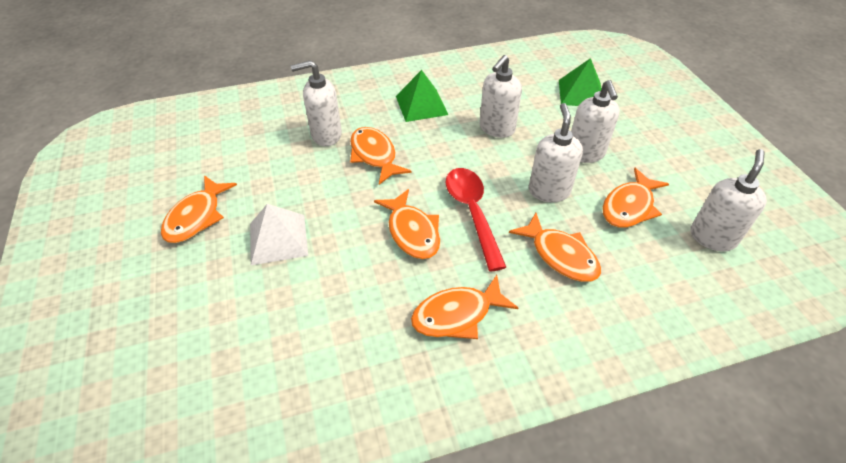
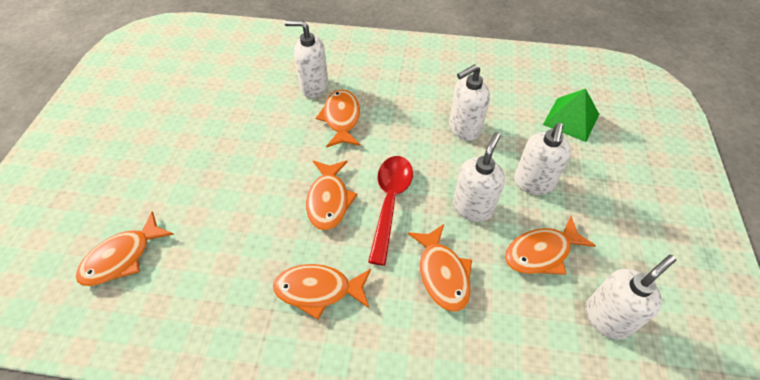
camera: 25 degrees right, 5 degrees up
orange fish [161,175,237,243] -> orange fish moved to [76,211,174,286]
white pyramid [250,204,308,265] -> none
green pyramid [396,70,448,122] -> none

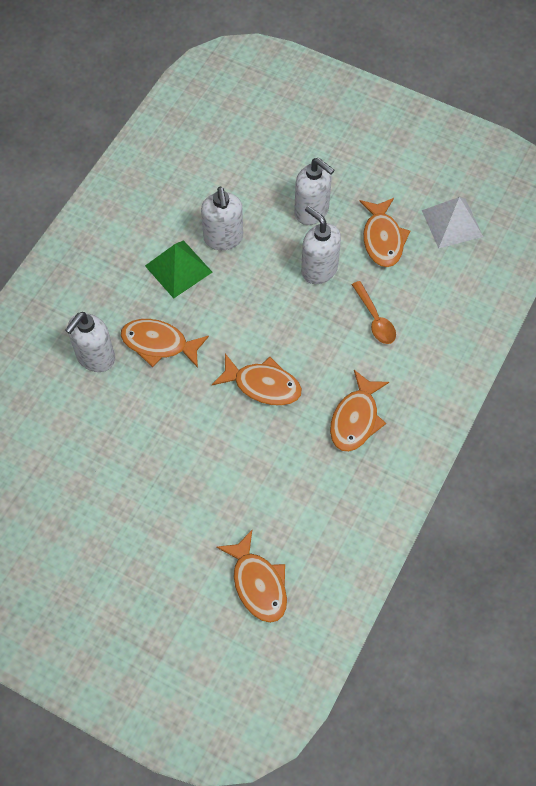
camera: 70 degrees left, 10 degrees up
red spoon [368,156,413,266] -> none
orange fish [408,224,472,312] -> orange spoon [352,281,396,344]
green pyramid [543,88,599,142] -> green pyramid moved to [145,240,213,298]
white soap dispenser [585,255,676,340] -> white pyramid [422,197,483,249]

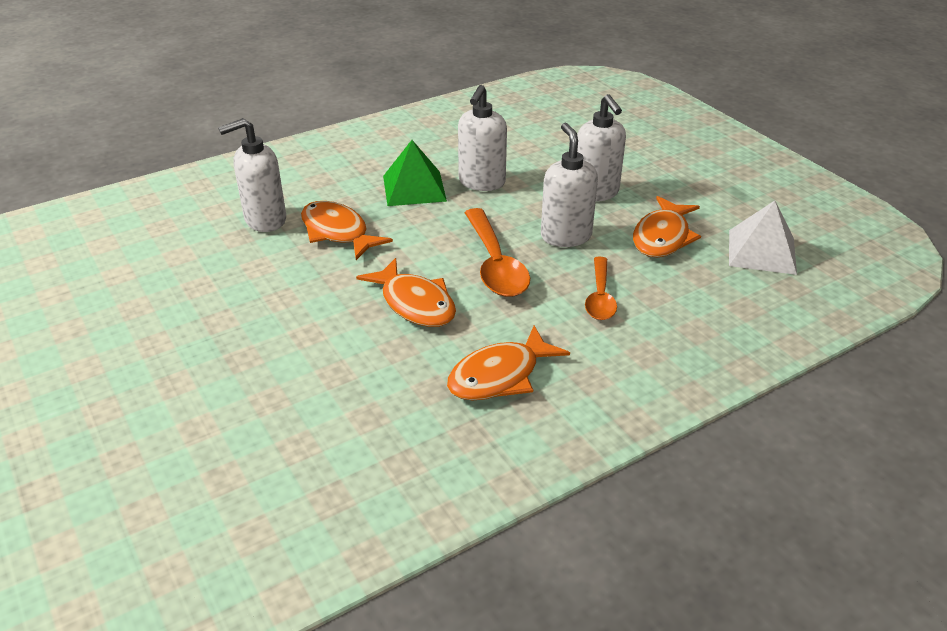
camera: 30 degrees right, 25 degrees down
orange fish [216,530,287,623] -> none
none -> orange spoon [464,208,530,297]

